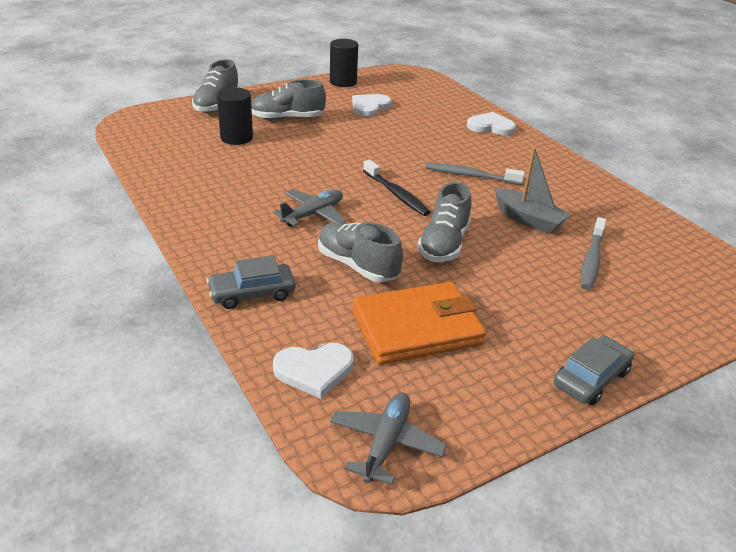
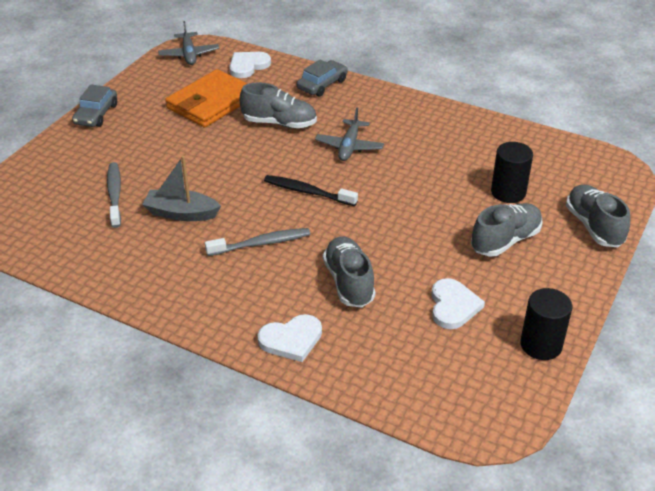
camera: 150 degrees right, 5 degrees up
grey shoe [417,182,471,262] -> grey shoe moved to [323,236,375,308]

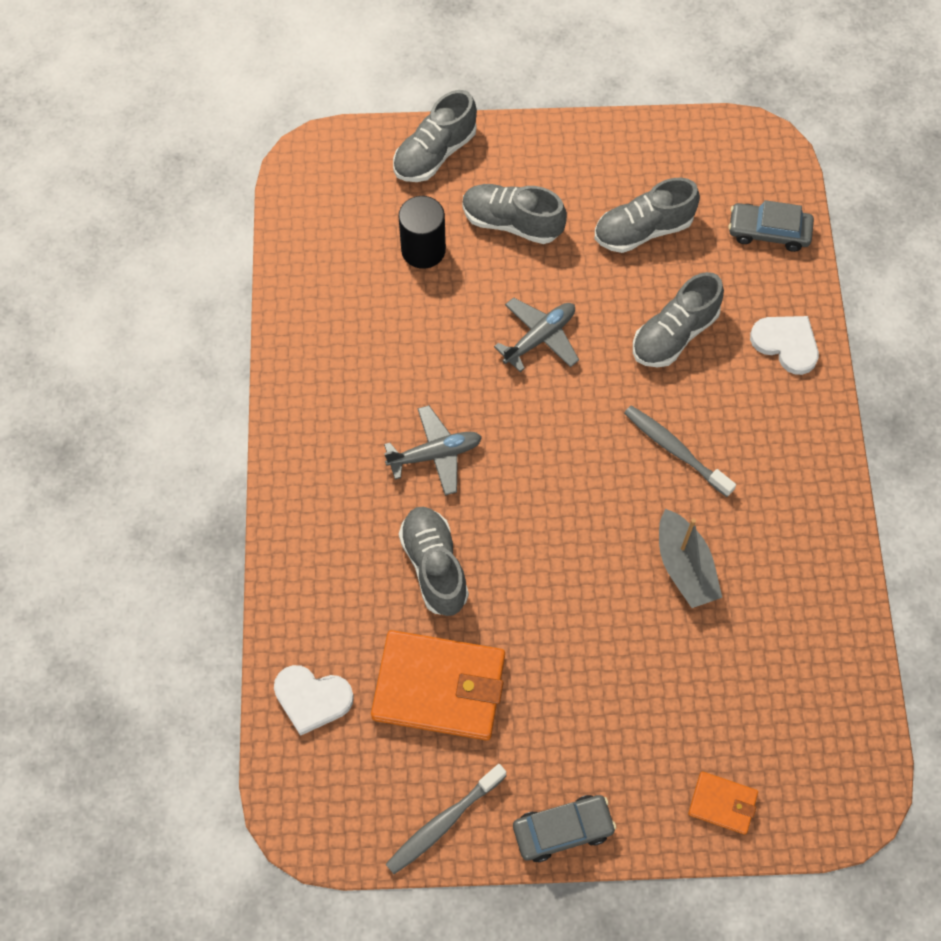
camera: 120 degrees left, 25 degrees up
grey toothbrush [107,162,121,228] -> grey toothbrush moved to [386,764,506,874]
grey plane [158,21,219,65] -> grey plane moved to [494,297,579,372]
black toothbrush [264,175,358,206] -> none
grey car [297,60,348,97] -> grey car moved to [728,200,814,252]
white heart [431,278,485,329] -> grey shoe [595,178,700,253]
black cylinder [520,288,572,360] -> none
none -> orange wallet [688,771,758,834]

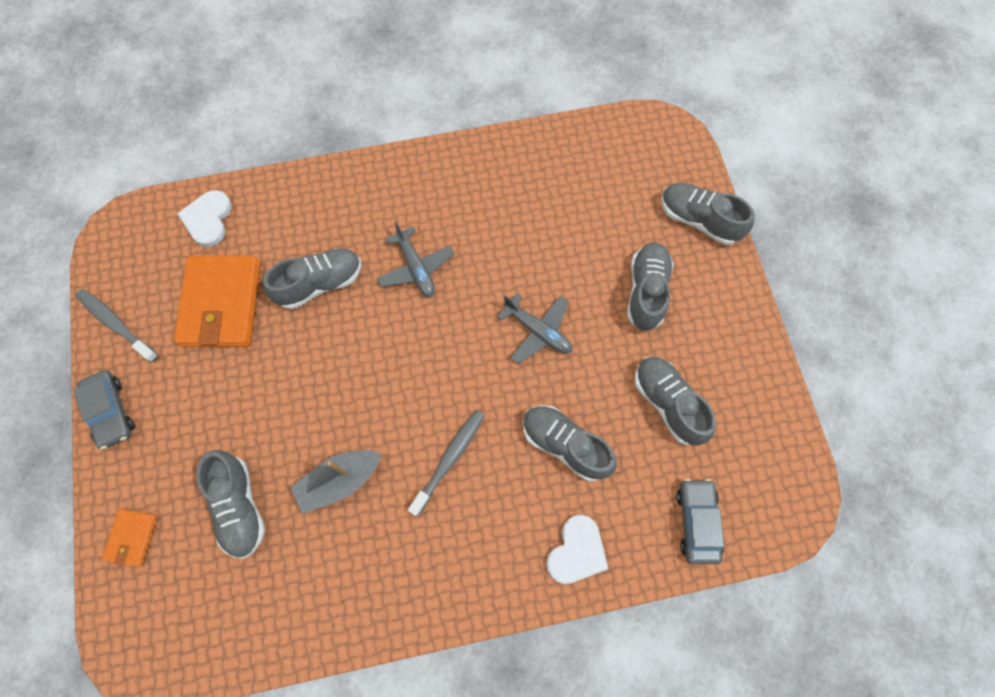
camera: 80 degrees right, 5 degrees up
black cylinder [398,196,446,269] -> none
none -> grey shoe [196,450,265,559]

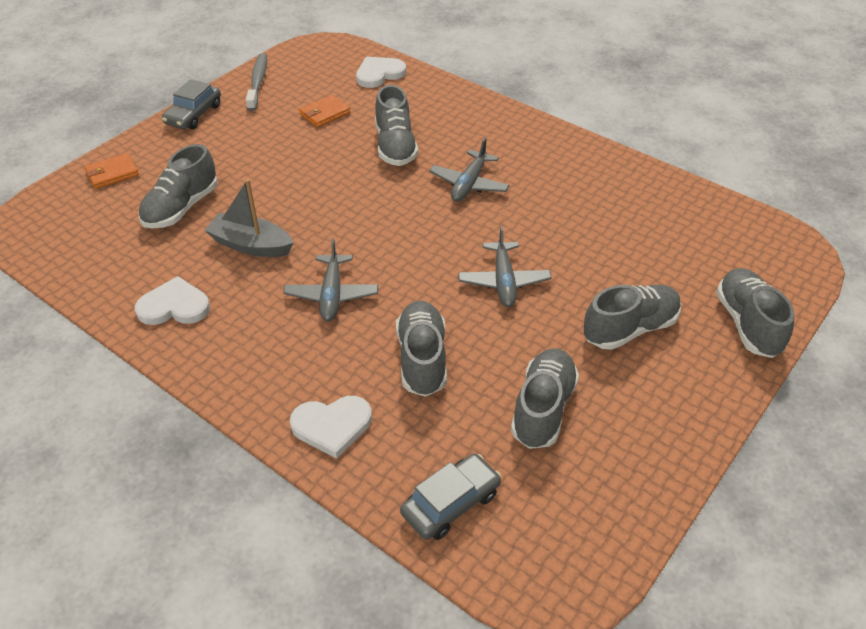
camera: 50 degrees right, 25 degrees down
orange wallet [174,256,260,347] -> orange wallet [299,95,350,128], size x0.48
grey shoe [263,248,361,309] -> grey shoe turned 60 degrees clockwise [375,85,418,166]
grey toothbrush [408,410,485,517] -> grey plane [283,239,378,321]
none -> white heart [135,276,210,325]

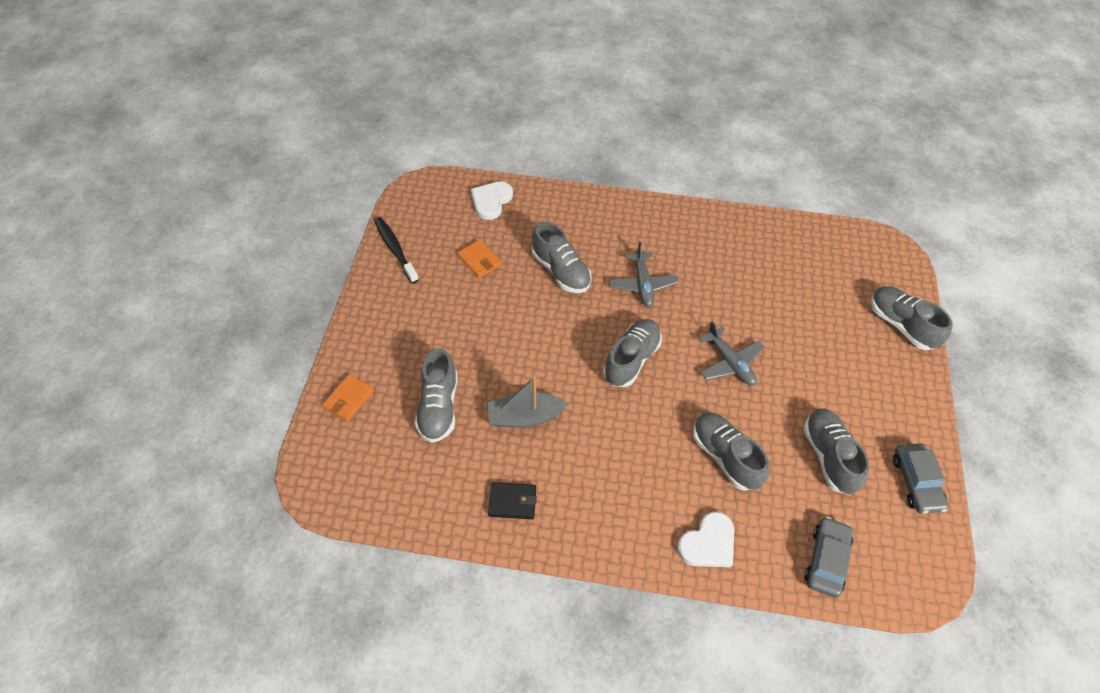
camera: 30 degrees left, 10 degrees up
white heart [135,276,210,325] -> black wallet [488,482,537,519]
grey car [162,79,221,129] -> grey car moved to [893,444,949,514]
grey toothbrush [246,53,267,111] -> black toothbrush [375,217,419,284]
grey plane [283,239,378,321] -> none
orange wallet [299,95,350,128] -> orange wallet turned 60 degrees counterclockwise [457,240,502,278]
grey shoe [583,285,681,350] -> grey shoe moved to [603,319,662,387]

